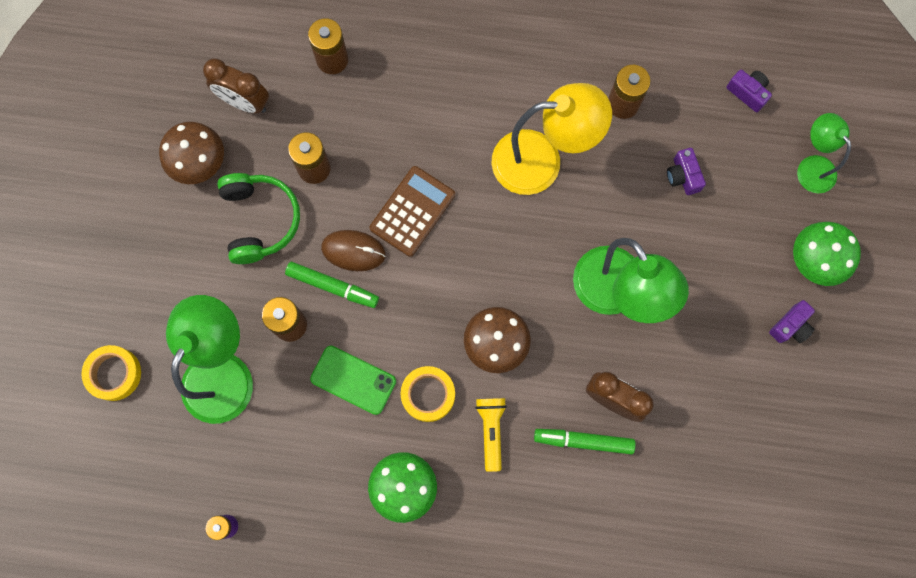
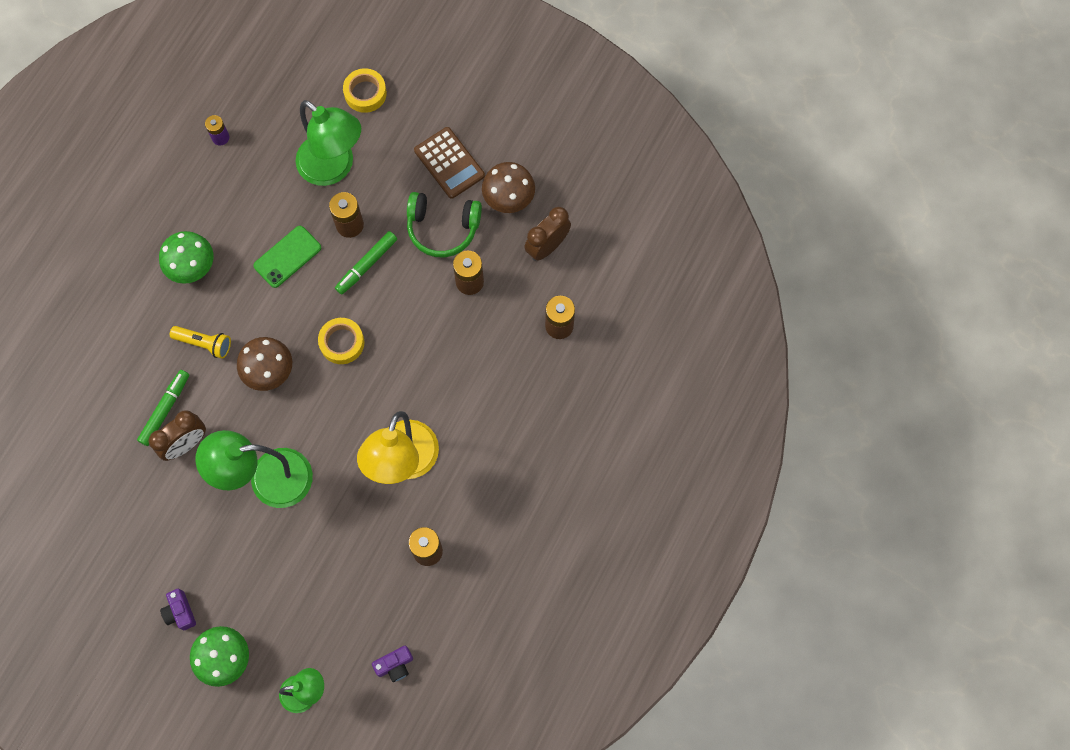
camera: 110 degrees right, 5 degrees down
brown mouse [321,230,385,271] -> none
brown calculator [369,166,455,257] -> brown calculator moved to [414,127,485,199]
yellow tape [400,366,455,422] -> yellow tape moved to [318,318,364,364]
purple camera [667,148,706,195] -> none

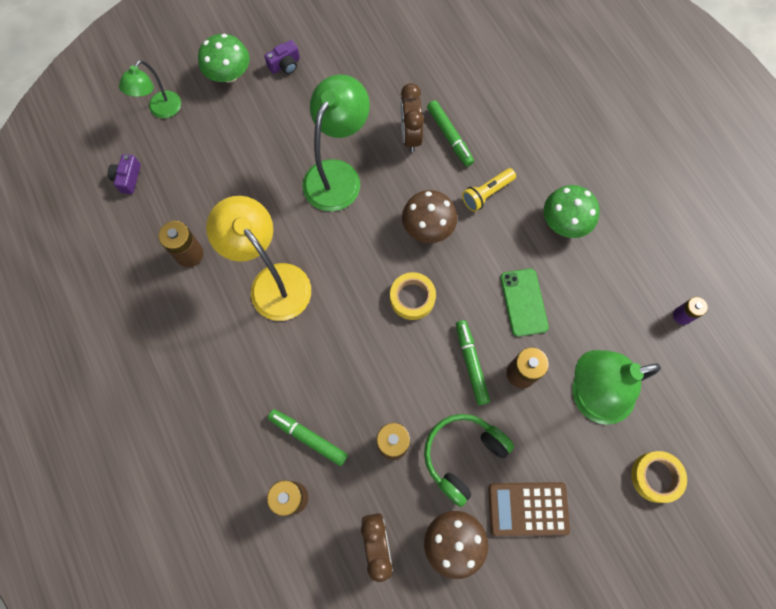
camera: 125 degrees right, 0 degrees up
purple camera [160,589,196,630] -> purple camera turned 135 degrees clockwise [264,40,300,74]
none -> green marker [268,409,348,466]

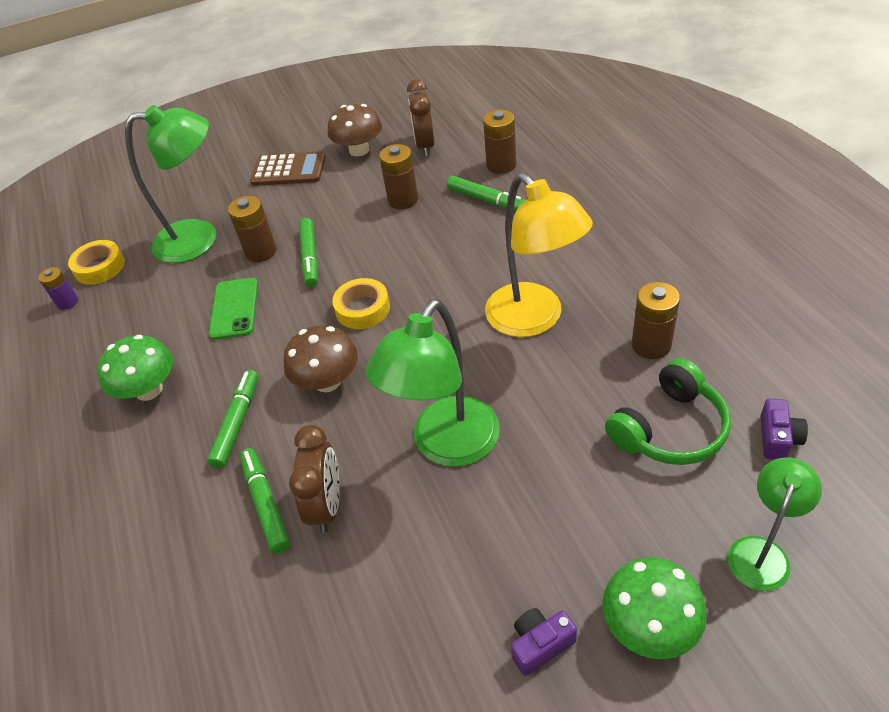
camera: 170 degrees left, 25 degrees down
green headphones [424,414,514,507] -> green headphones moved to [605,358,731,465]
yellow flashlight [462,168,516,212] -> green marker [207,370,259,469]
yellow tape [631,451,687,503] -> yellow tape moved to [68,240,125,285]

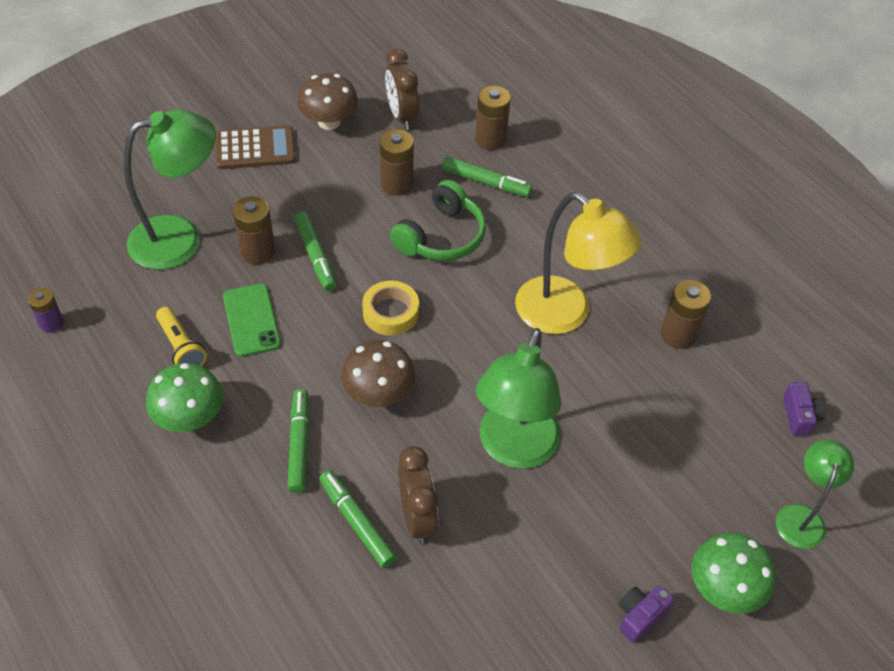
camera: 20 degrees left, 5 degrees up
yellow tape [68,240,125,285] -> none
green headphones [605,358,731,465] -> green headphones moved to [390,180,486,261]
none -> yellow flashlight [156,307,207,366]

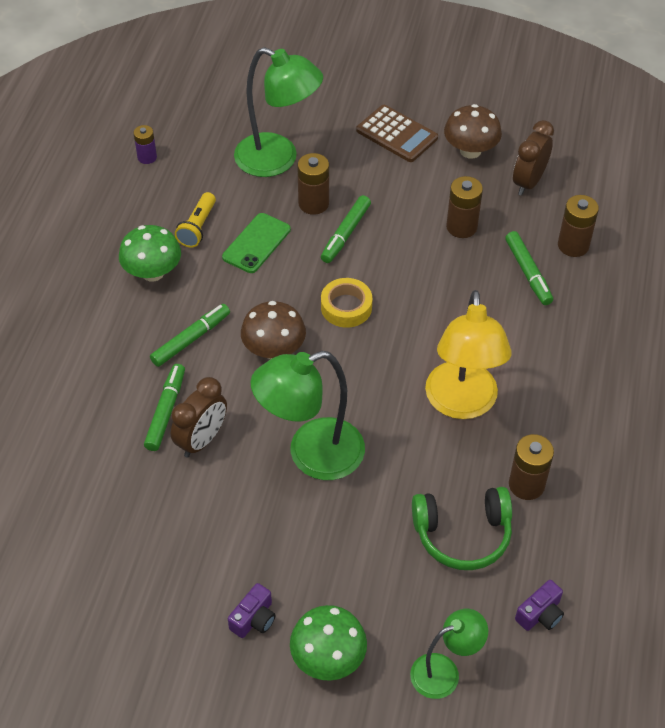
camera: 50 degrees right, 0 degrees up
green headphones [390,180,486,261] -> green headphones moved to [412,487,512,570]
purple camera [619,585,674,643] -> purple camera turned 120 degrees clockwise [228,583,276,638]

